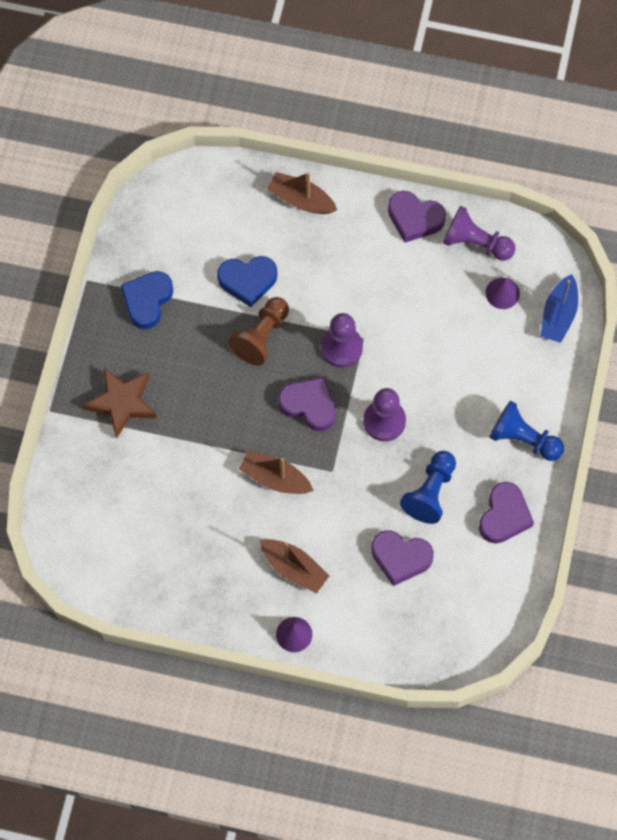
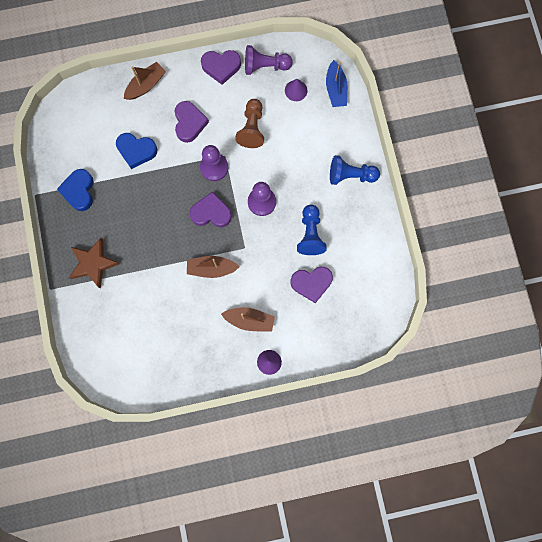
camera: 25 degrees left, 10 degrees up
blue heart [217,256,277,307] -> blue heart turned 45 degrees clockwise [116,133,157,169]
brown pawn [228,297,289,366] -> brown pawn moved to [235,99,264,148]
brown boat [267,172,337,214] -> brown boat turned 135 degrees clockwise [124,62,166,100]
purple heart [479,482,534,543] -> purple heart moved to [175,101,209,143]

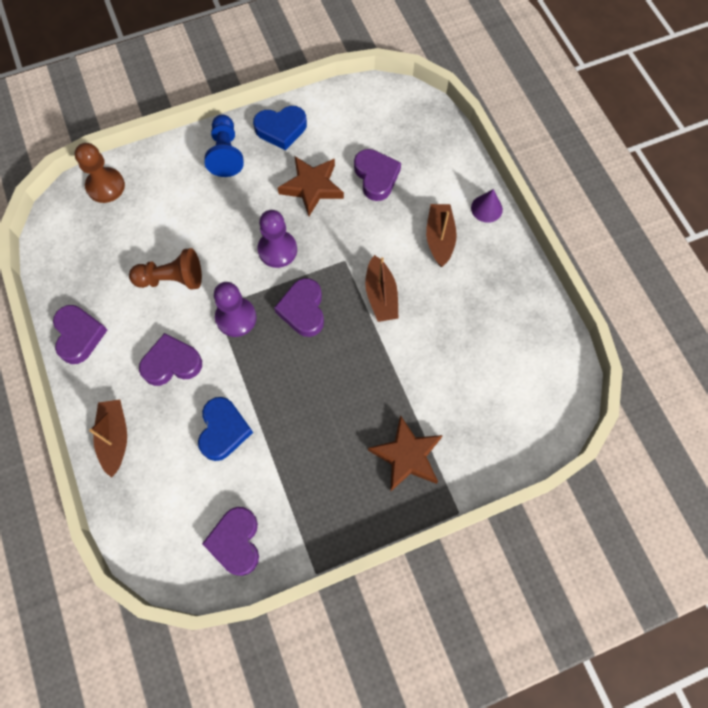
camera: 100 degrees left, 10 degrees down
blue heart [57,169,94,211] -> blue heart moved to [253,106,307,150]
brown boat [124,62,166,100] -> brown boat turned 45 degrees clockwise [89,400,127,478]
purple pawn [245,45,293,75] -> none
purple cone [285,79,308,101] -> none
blue pawn [297,204,327,255] -> brown star [278,156,344,216]
blue boat [326,60,348,107] -> brown pawn [75,143,125,203]
none -> purple heart [202,507,259,576]

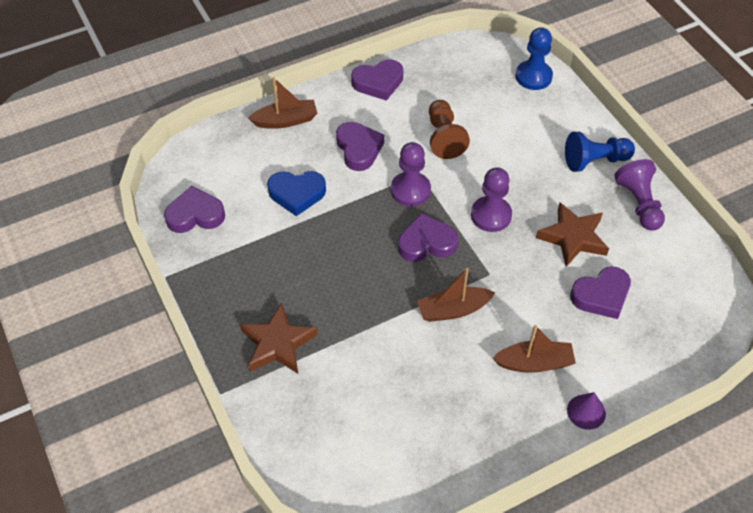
camera: 85 degrees right, 15 degrees down
brown pawn [75,143,125,203] -> blue pawn [515,27,553,90]
blue heart [253,106,307,150] -> purple pawn [614,159,665,231]

